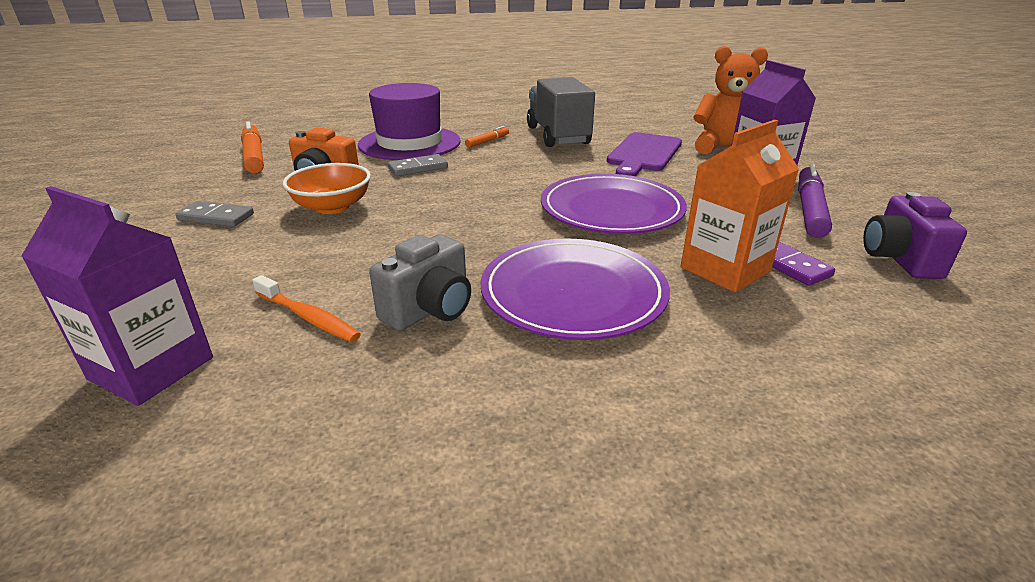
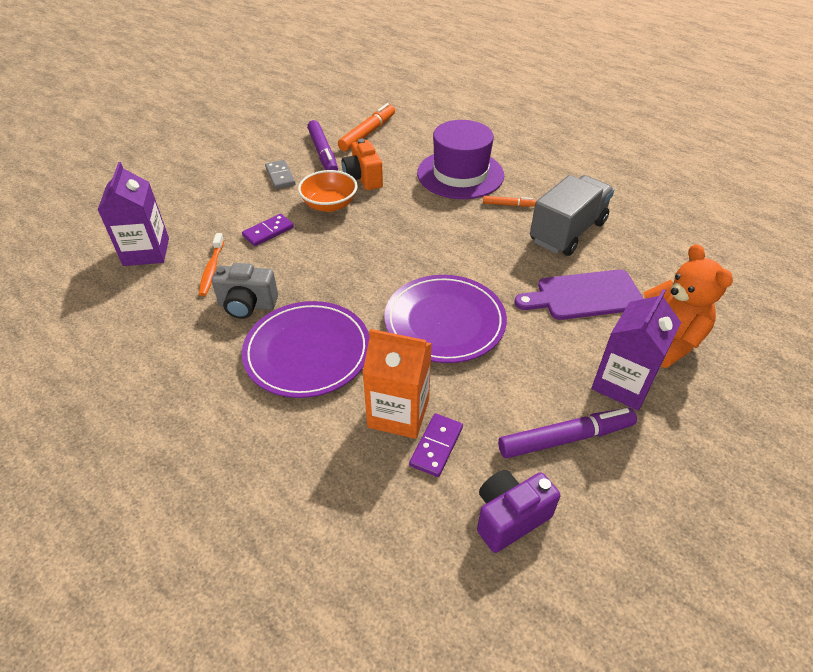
camera: 55 degrees right, 15 degrees up
grey domino [388,154,448,176] -> none
none -> purple domino [242,214,294,246]
none -> purple marker [307,120,338,171]

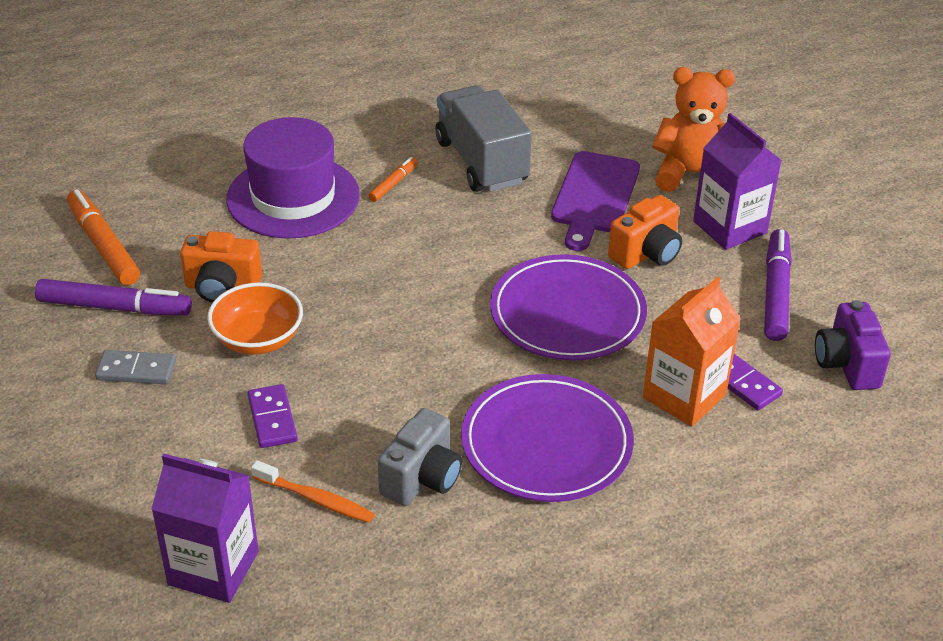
camera: 65 degrees left, 5 degrees down
none -> orange camera [608,195,682,269]

